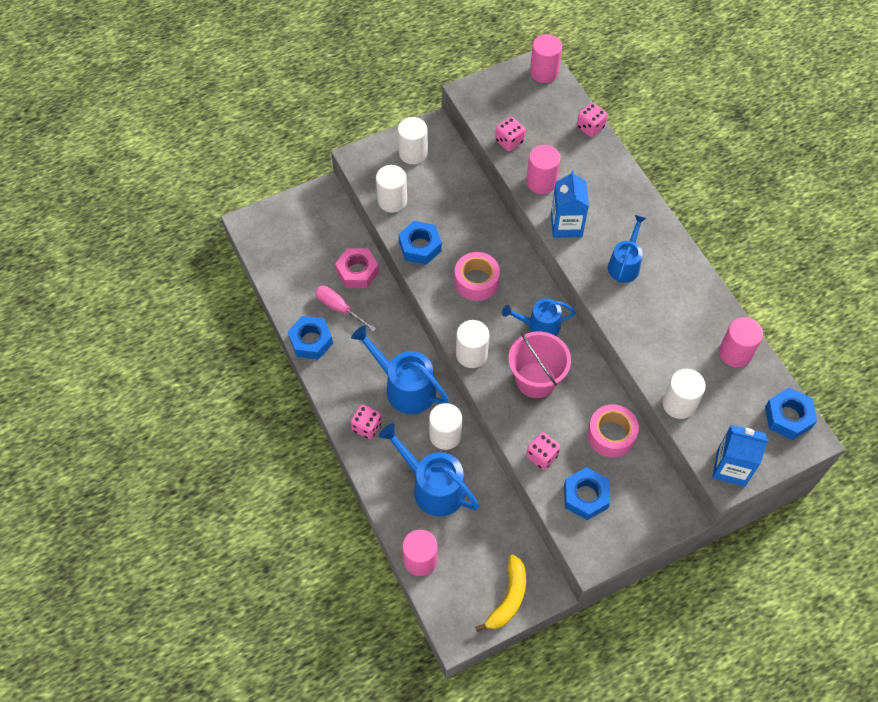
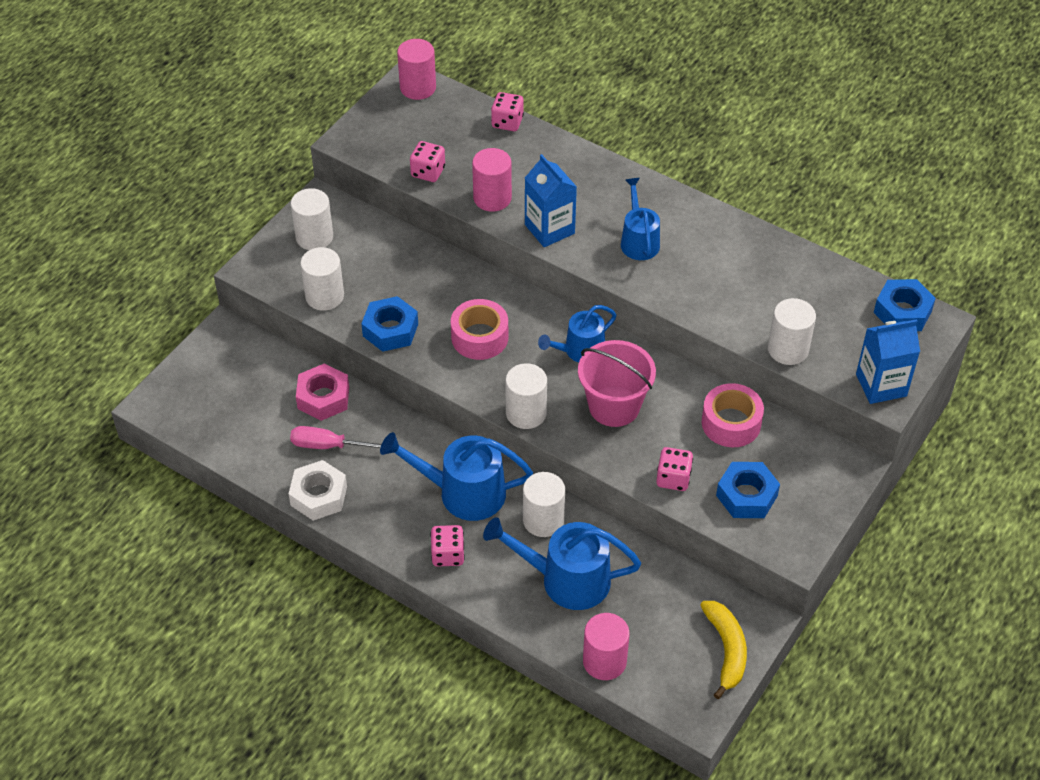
camera: 30 degrees left, 10 degrees down
blue nut [288,316,333,359] -> white nut [289,460,347,521]
pink cylinder [719,317,763,367] -> none

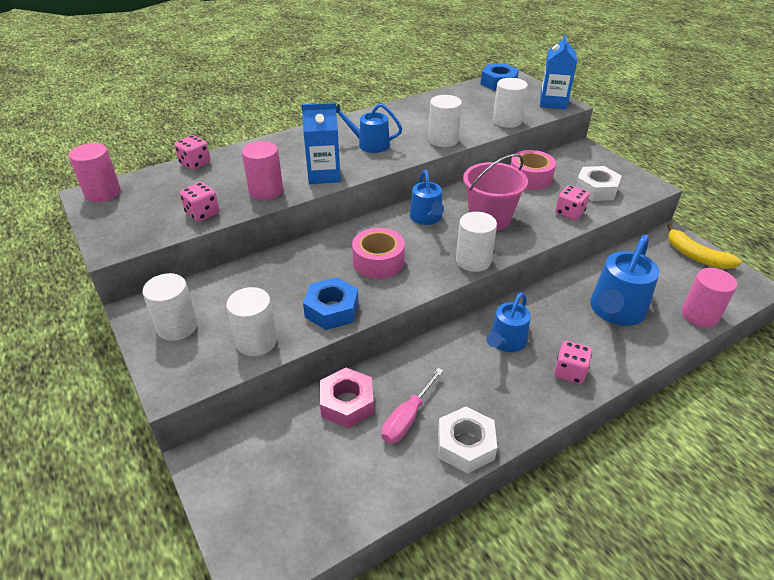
camera: 65 degrees left, 10 degrees down
blue watering can [380,432,533,521] -> blue watering can [486,292,531,352], size x0.64
white cylinder [523,472,565,537] -> white cylinder moved to [428,95,462,147]
yellow banana [700,601,747,699] -> yellow banana turned 150 degrees counterclockwise [667,224,742,269]
blue nut [716,462,780,518] -> white nut [576,166,622,201]

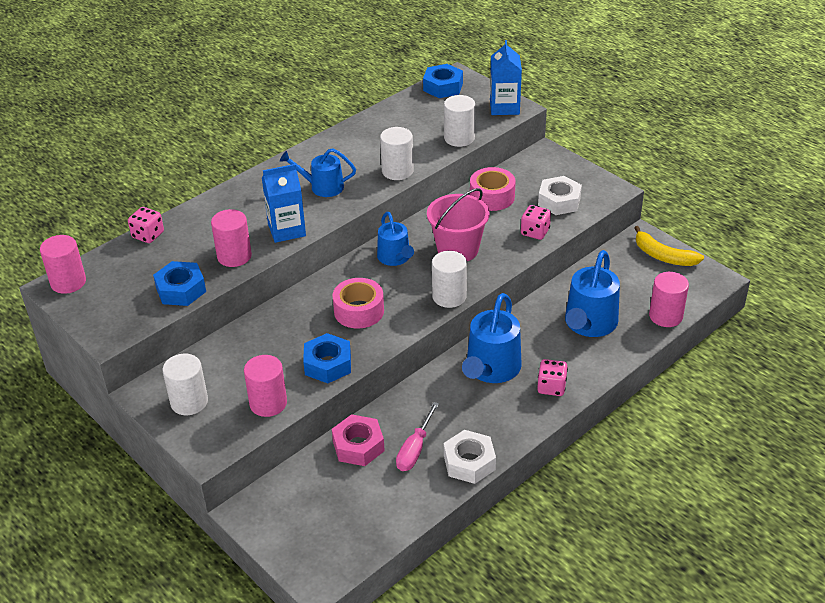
camera: 10 degrees left, 0 degrees up
pink dice [180,182,219,222] -> blue nut [153,261,206,306]
white cylinder [226,287,277,356] -> pink cylinder [244,355,287,417]
blue watering can [486,292,531,352] -> blue watering can [462,293,522,383], size x1.57

